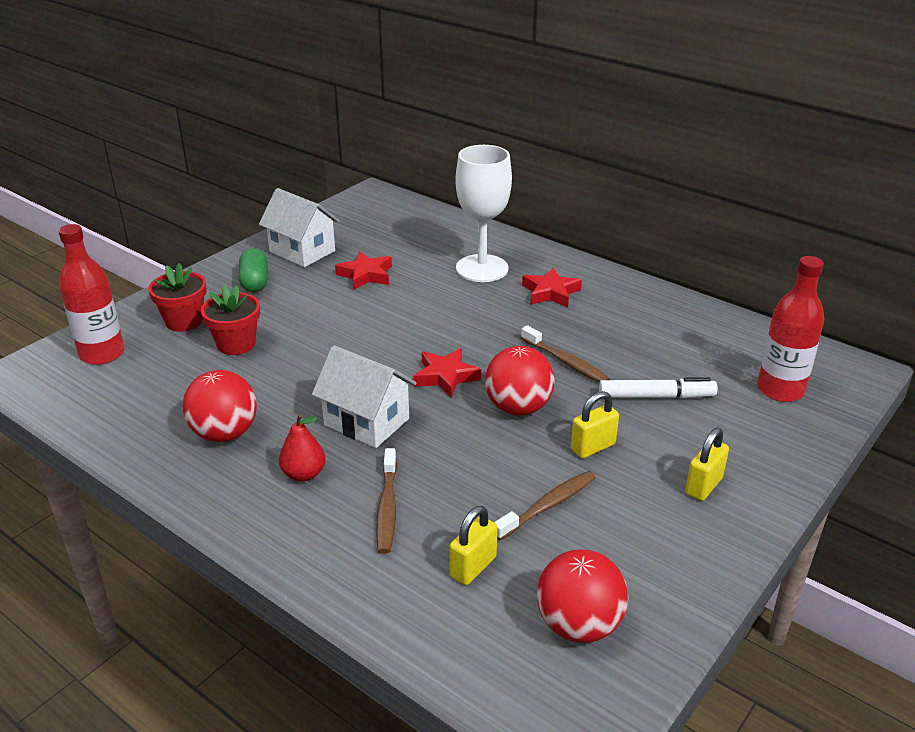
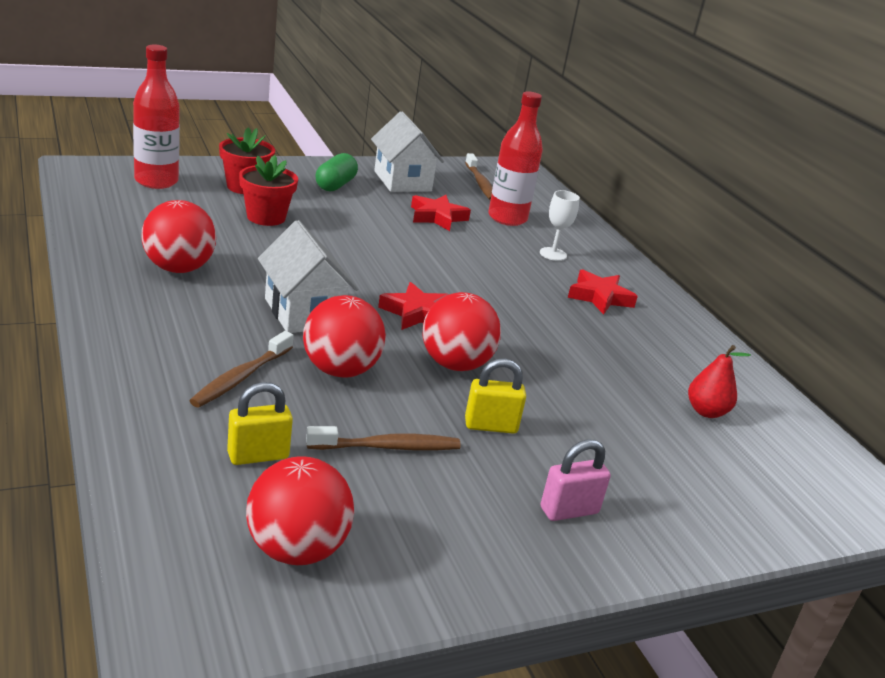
camera: 25 degrees right, 5 degrees down
red pear [279,414,325,482] -> red pear moved to [688,345,751,418]
white goblet [455,145,512,282] -> white goblet [540,190,580,261], size x0.48
brown toothbrush [521,325,610,383] -> brown toothbrush moved to [465,153,493,200]
white marker [599,377,718,399] -> none
yellow padlock [685,428,729,501] -> pink padlock [541,439,611,521]
red bottle [757,256,824,402] -> red bottle moved to [488,91,543,226]
none -> red ball [303,295,386,378]

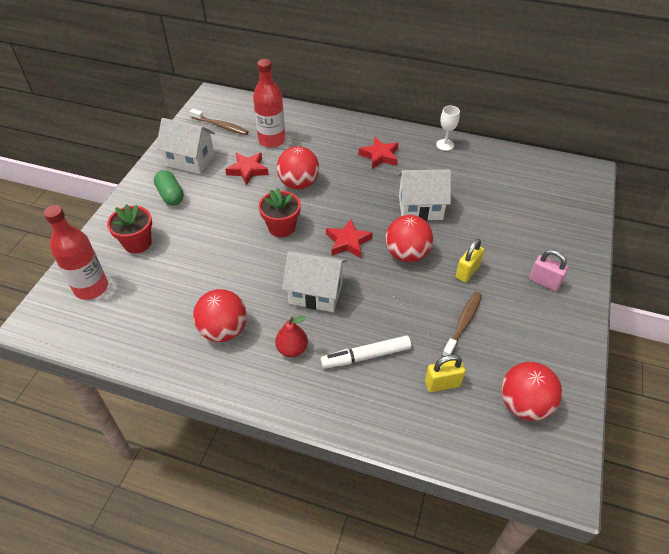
camera: 45 degrees left, 20 degrees up
brown toothbrush [189,331,293,407] -> white marker [321,335,411,368]
yellow padlock [227,382,293,465] -> yellow padlock turned 60 degrees clockwise [425,354,466,392]
red flower pot [239,155,298,226] -> red flower pot moved to [259,188,301,237]
red ball [303,295,386,378] -> red ball moved to [277,146,319,190]
white goblet [540,190,580,261] -> white goblet moved to [436,106,460,151]
pink padlock [541,439,611,521] -> pink padlock turned 75 degrees counterclockwise [529,250,568,291]
red pear [688,345,751,418] -> red pear moved to [275,316,308,357]
none -> white house [398,169,451,221]

